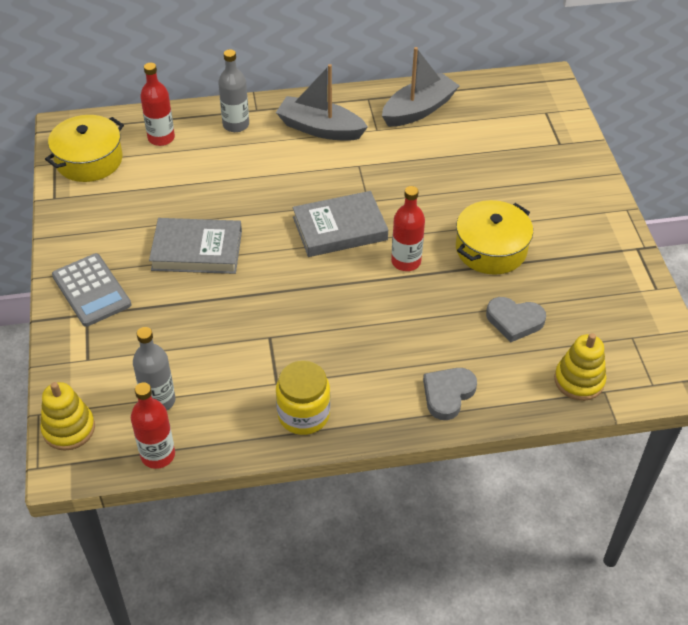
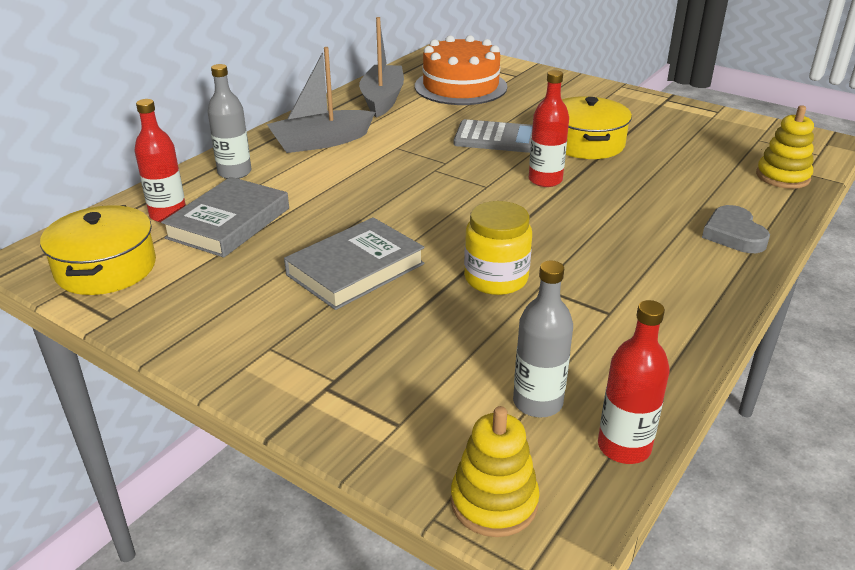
camera: 45 degrees left, 15 degrees down
grey calculator [52,253,132,327] -> grey calculator moved to [454,119,533,153]
yellow jar [276,360,330,435] -> yellow jar moved to [464,201,532,295]
grey book [292,191,388,257] -> grey book moved to [161,177,289,258]
grey heart [486,297,546,342] -> none
none -> orange cake [415,35,507,105]

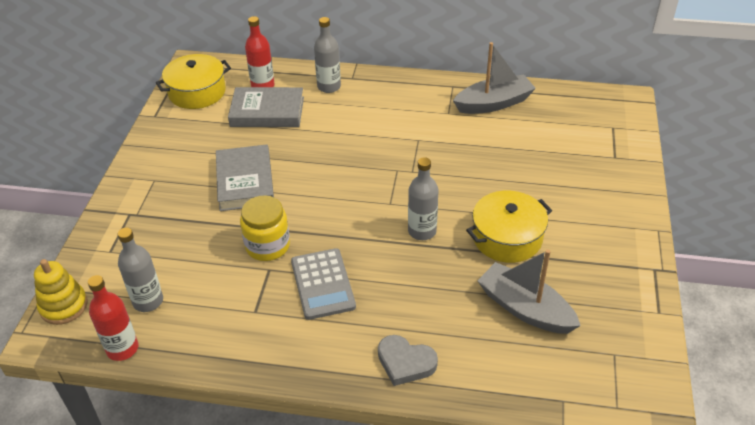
camera: 65 degrees right, 10 degrees up
grey boat [267,47,375,153] -> grey boat moved to [477,249,581,334]
grey book [284,217,425,310] -> grey book turned 60 degrees clockwise [216,144,274,211]
orange cake [415,35,507,105] -> none
grey calculator [454,119,533,153] -> grey calculator moved to [291,248,356,320]
red bottle [529,70,569,187] -> grey bottle [408,157,439,240]
grey heart [702,205,770,253] -> grey heart turned 120 degrees counterclockwise [378,335,438,386]
yellow stacking toy [756,105,814,189] -> none

